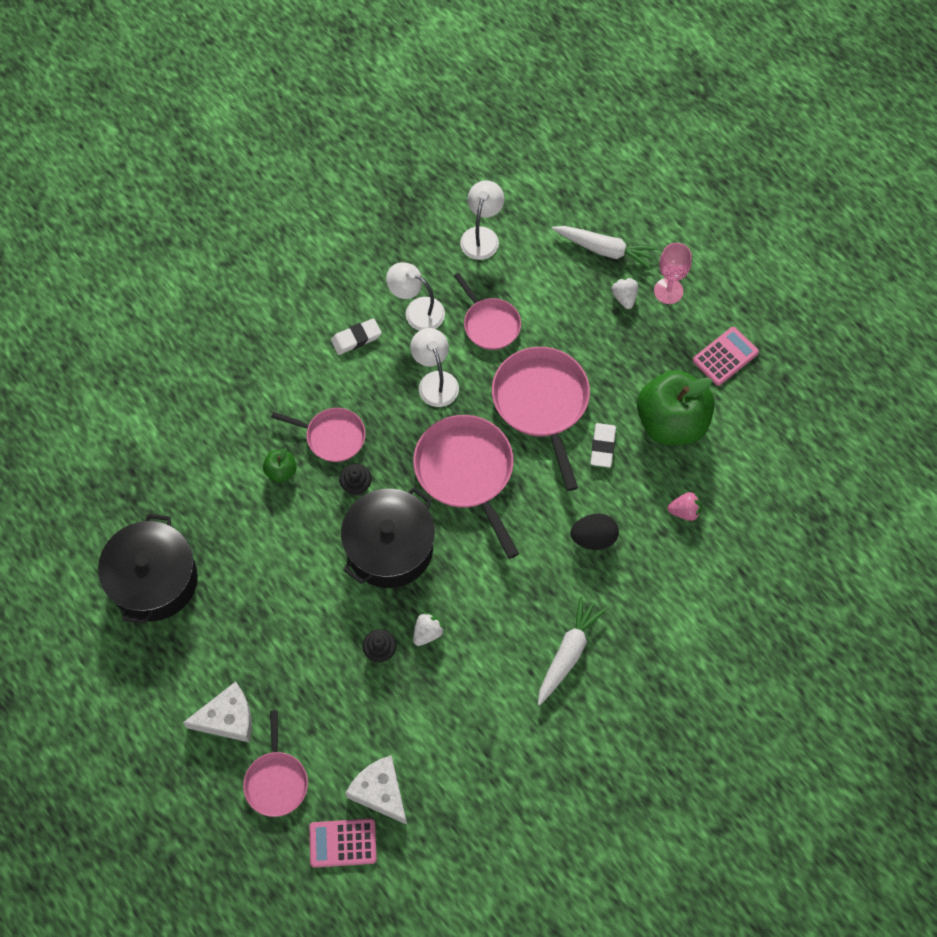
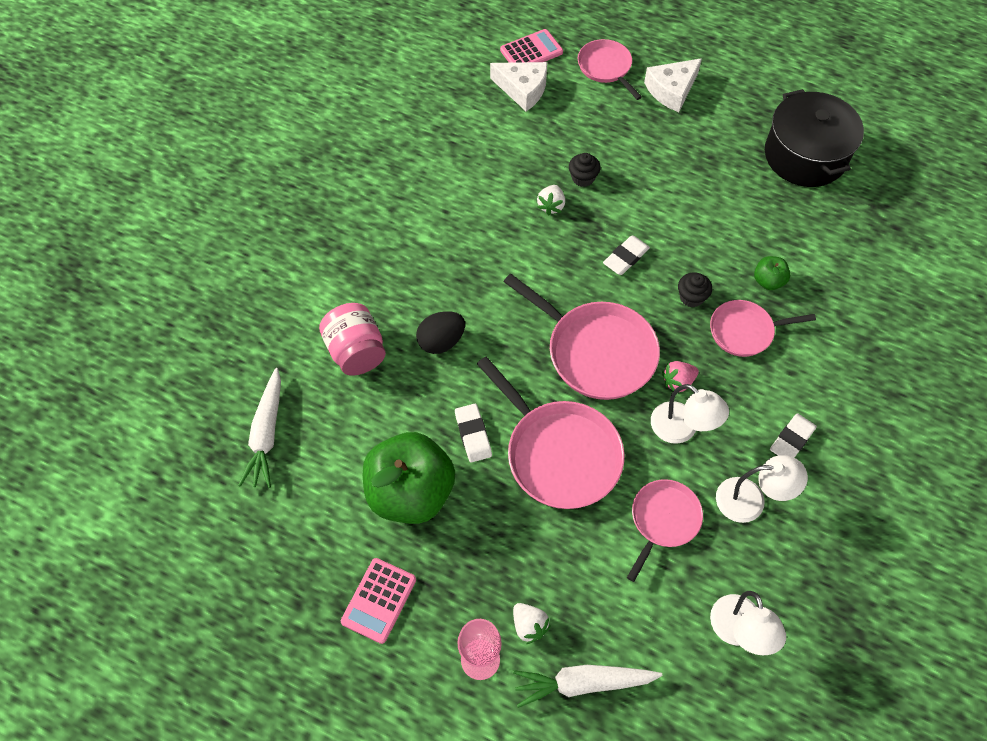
camera: 155 degrees right, 5 degrees down
black pot [341,487,435,588] -> white eraser [603,236,650,275]
pink pan [454,273,521,350] -> pink pan turned 90 degrees clockwise [627,479,703,582]
white carrot [538,596,607,705] -> white carrot moved to [238,368,281,488]
pink strawberry [667,492,702,521] -> pink strawberry moved to [662,361,699,392]
none -> pink jar [319,303,386,376]

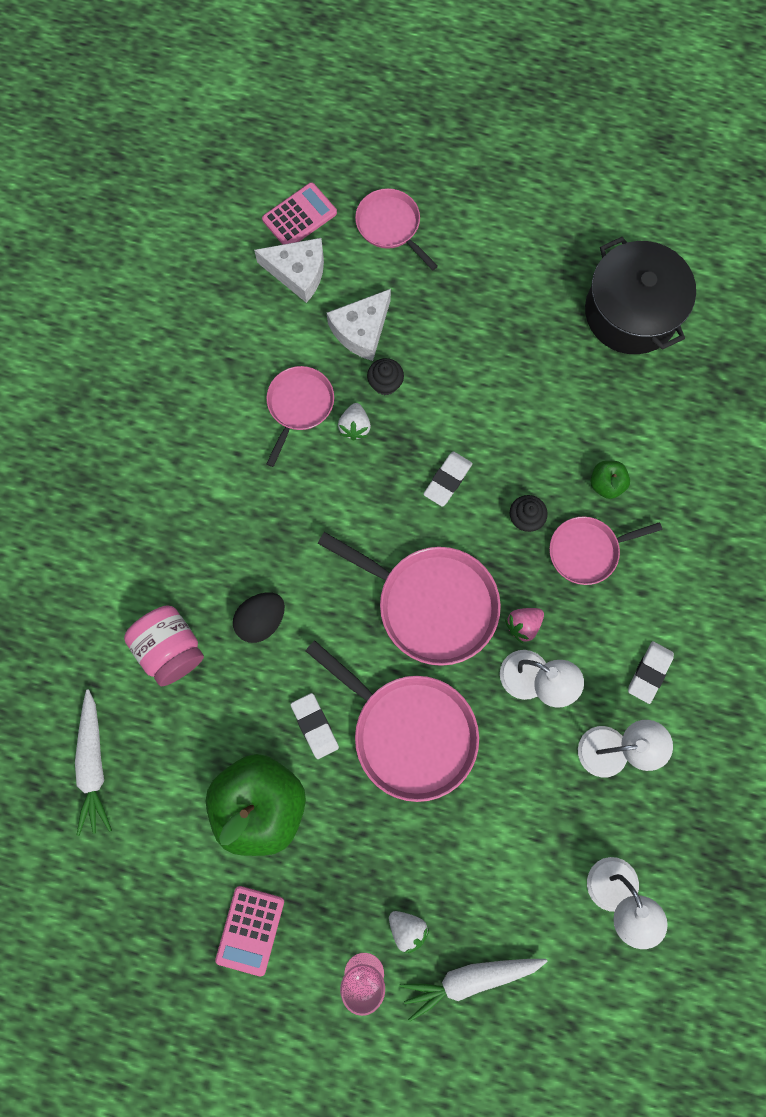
camera: 10 degrees left, 15 degrees up
pink pan [627,479,703,582] -> pink pan moved to [266,366,334,467]
white cheese [644,58,702,112] -> white cheese moved to [327,289,391,361]

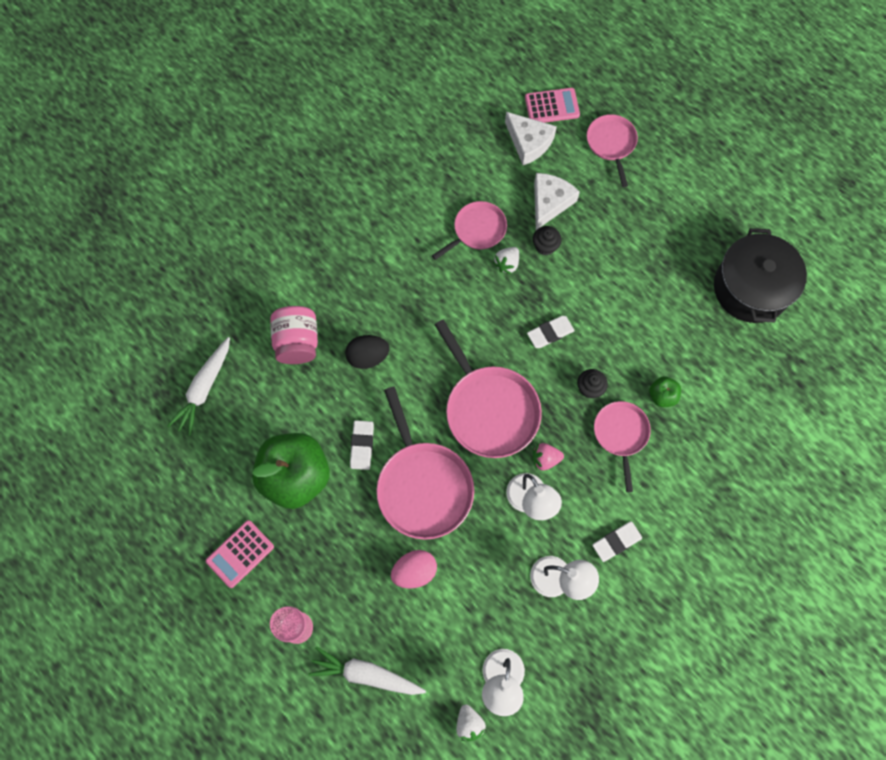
camera: 30 degrees right, 5 degrees down
white cheese [327,289,391,361] -> white cheese turned 135 degrees clockwise [534,173,580,230]
white strawberry [389,911,429,953] -> white strawberry moved to [456,704,486,741]
pink pan [549,517,662,585] -> pink pan turned 75 degrees clockwise [594,401,651,492]
none -> pink egg [391,550,437,589]

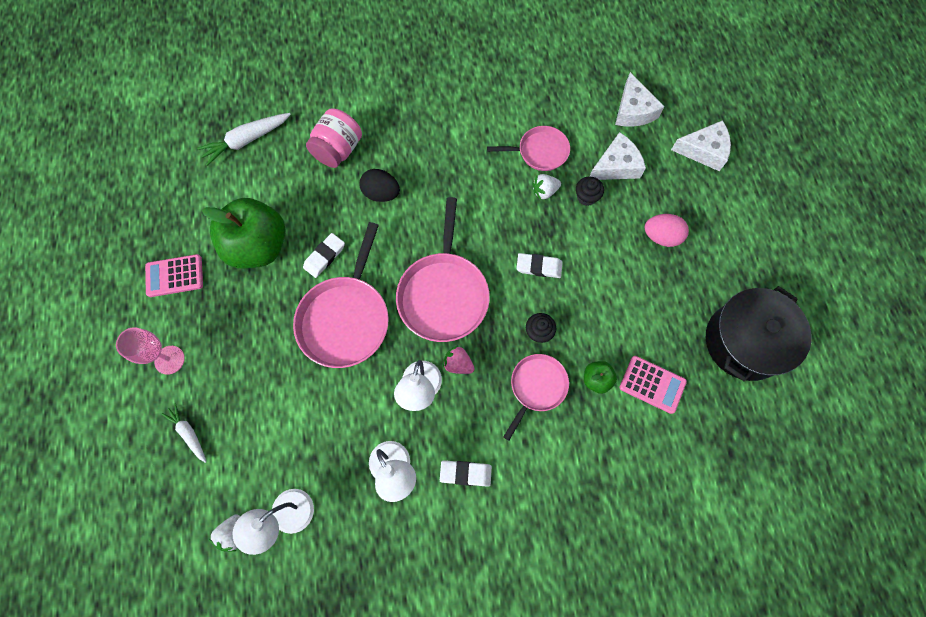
camera: 35 degrees right, 0 degrees up
white carrot [308,647,426,695] -> white carrot [161,403,206,463], size x0.61
pink egg [391,550,437,589] -> pink egg moved to [644,214,689,247]
pink calculator [525,88,580,123] -> pink calculator moved to [619,356,687,414]
pink pan [587,114,638,187] -> white cheese [671,120,731,171]

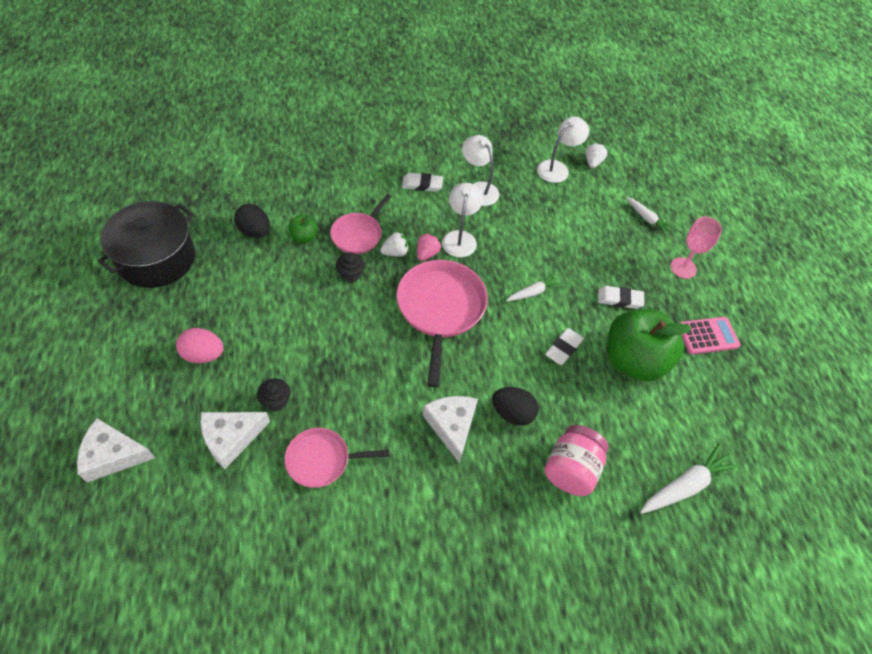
camera: 175 degrees right, 15 degrees down
pink pan [293,222,389,368] -> white carrot [506,273,562,301]
pink strawberry [443,346,474,374] -> pink strawberry turned 90 degrees counterclockwise [417,233,442,261]
white eraser [516,253,563,278] -> white eraser moved to [598,286,644,309]
white strawberry [532,174,561,200] -> white strawberry moved to [380,231,409,256]
white cheese [615,72,665,126] -> white cheese moved to [423,396,478,463]
pink calculator [619,356,687,414] -> black egg [234,204,270,238]

